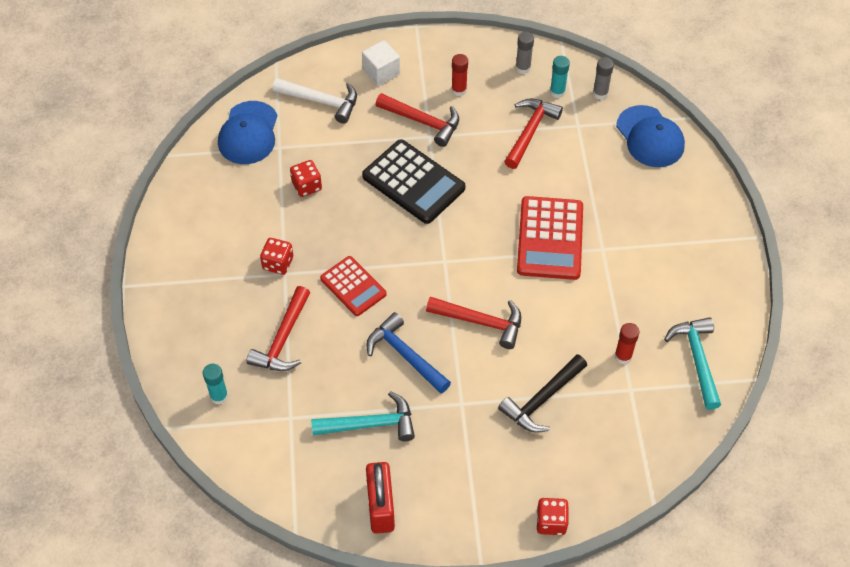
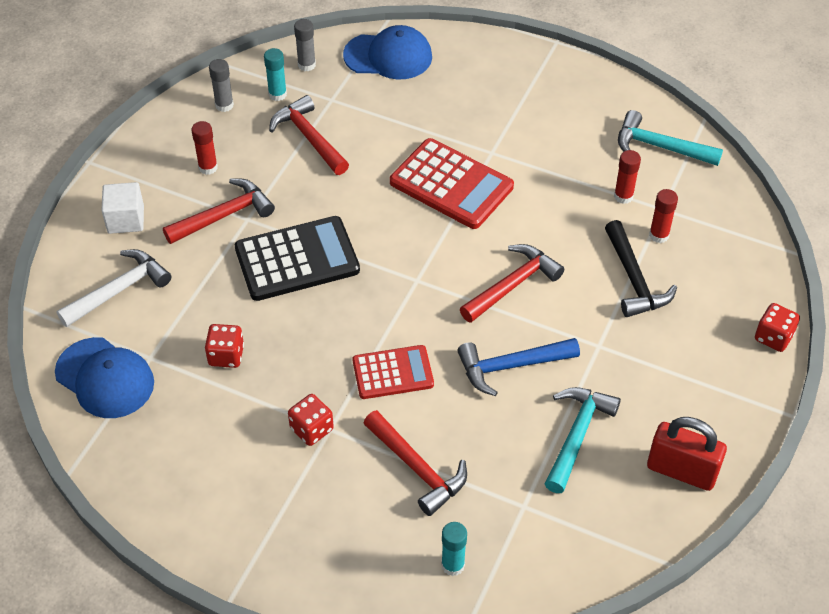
camera: 60 degrees left, 5 degrees down
none -> red glue stick [649,189,678,243]

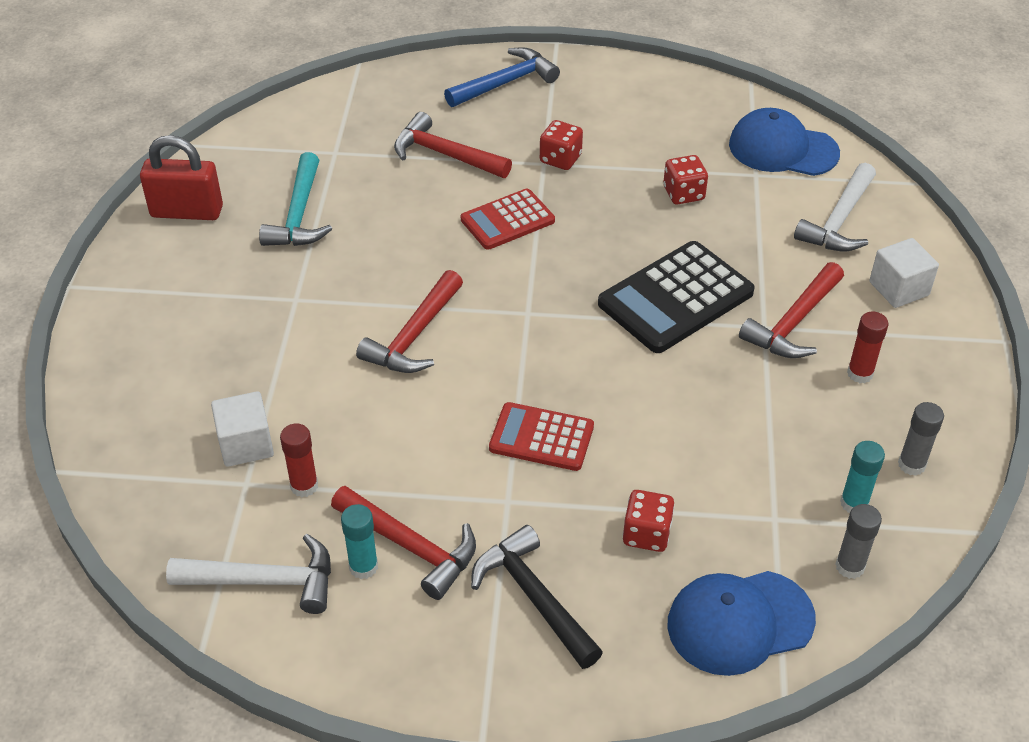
camera: 160 degrees right, 5 degrees down
red hammer [269,95,349,175] -> red hammer moved to [331,486,476,600]
red calculator [390,138,514,229] -> red calculator [489,402,594,471], size x0.63
turquoise glue stick [441,522,467,576] -> turquoise glue stick moved to [341,504,378,579]
blue hammer [457,338,580,396] -> blue hammer moved to [444,47,560,107]
black hammer [605,220,677,317] -> black hammer moved to [471,525,603,669]
turquoise hammer [618,110,723,166] -> white hammer [166,534,331,614]
red glue stick [649,189,678,243] -> white cube [211,391,274,467]
red dice [755,303,800,352] -> red dice moved to [623,490,675,552]

